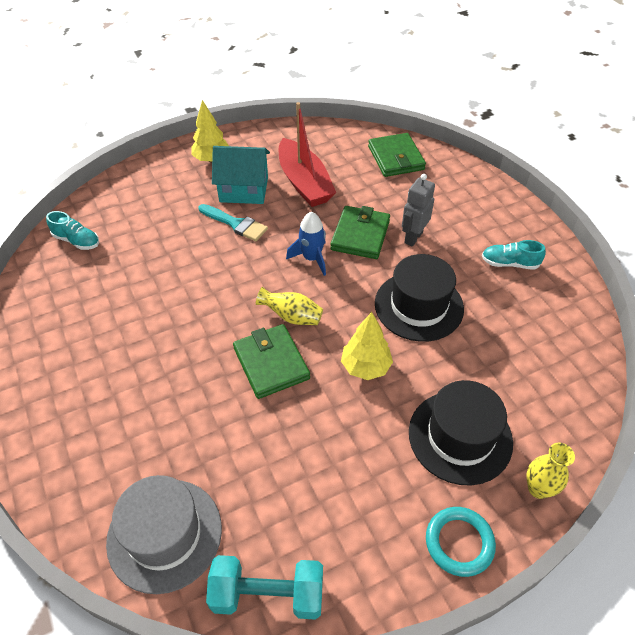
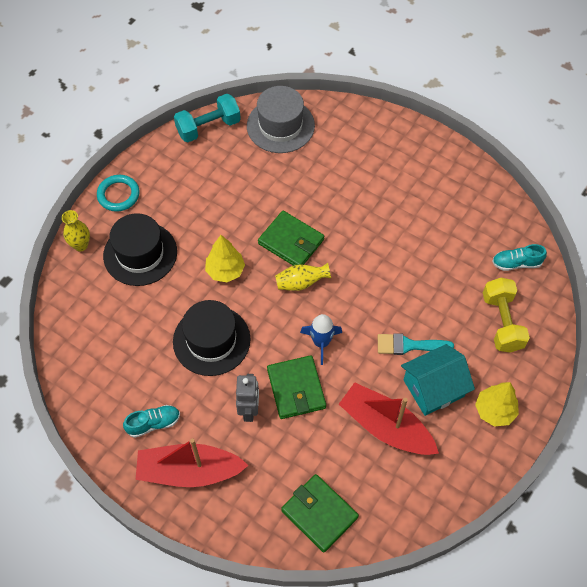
camera: 150 degrees right, 10 degrees up
none -> red boat [136,439,249,487]
none -> yellow dumbbell [483,278,530,353]

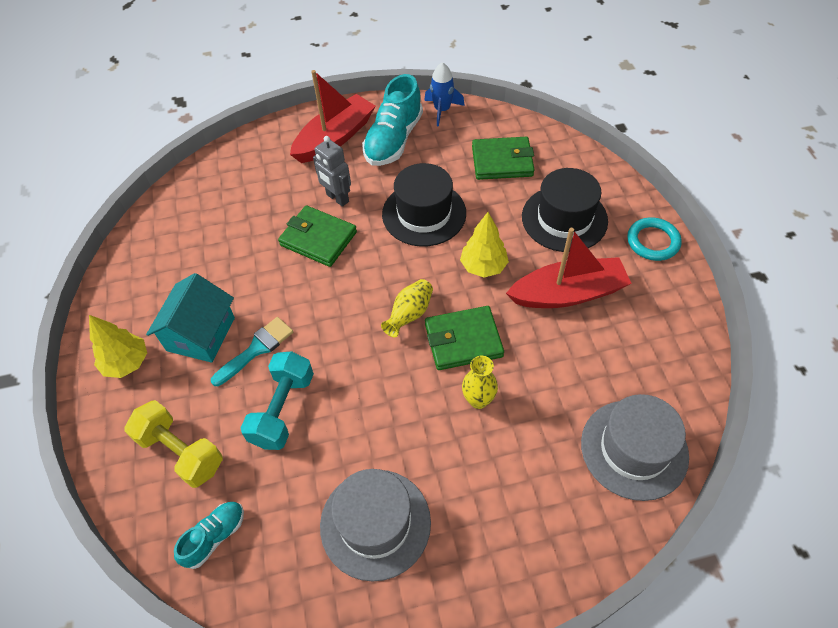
camera: 135 degrees right, 5 degrees down
yellow vase [62,210,90,251] -> yellow vase moved to [462,356,498,409]
turquoise shoe [123,405,180,438] -> turquoise shoe [362,74,423,166], size x1.81
turquoise dumbbell [174,94,241,142] -> turquoise dumbbell moved to [241,351,314,450]
green wallet [281,474,359,553] -> green wallet moved to [472,137,535,180]
blue rocket [300,314,342,365] -> blue rocket moved to [424,62,465,126]
red boat [339,383,439,455] -> red boat moved to [506,228,632,308]
none -> grey hat [320,469,431,582]

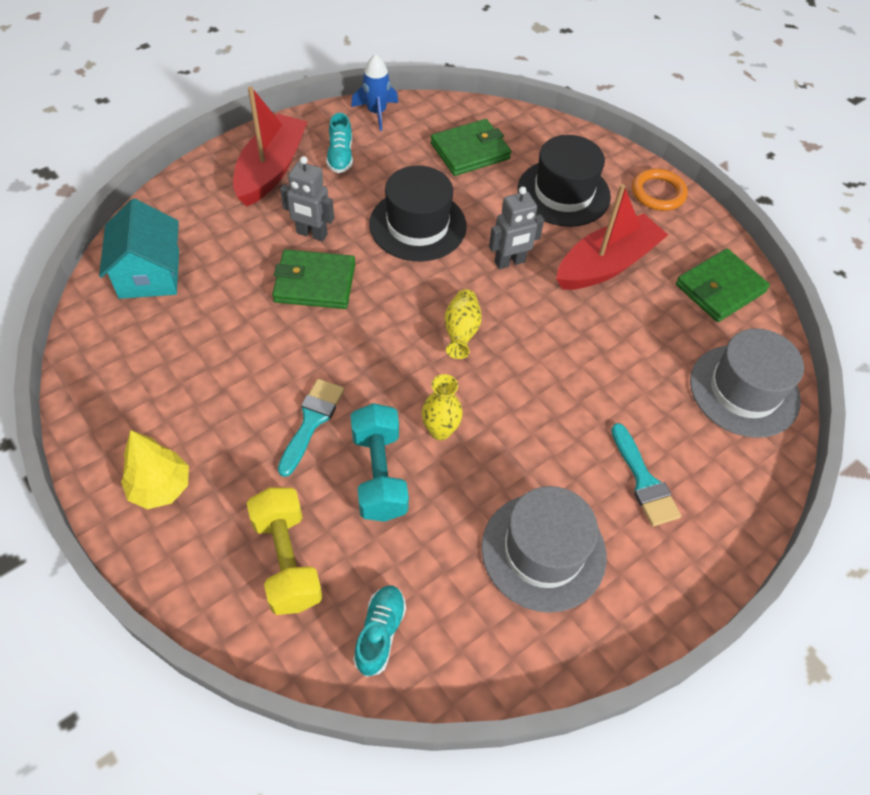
camera: 30 degrees left, 0 degrees up
yellow dumbbell [124,400,223,488] -> yellow dumbbell turned 60 degrees clockwise [247,487,323,615]
turquoise house [146,273,235,363] -> turquoise house moved to [99,198,179,299]
turquoise shoe [362,74,423,166] -> turquoise shoe [326,113,353,173], size x0.55
green wallet [425,306,504,370] -> green wallet moved to [676,248,770,322]
yellow tree [460,212,509,277] -> grey robot [489,186,544,269]
yellow vase [462,356,498,409] -> yellow vase moved to [422,374,463,440]
turquoise ring [627,217,682,261] -> orange ring [632,168,688,211]
none -> turquoise brush [611,423,681,527]

